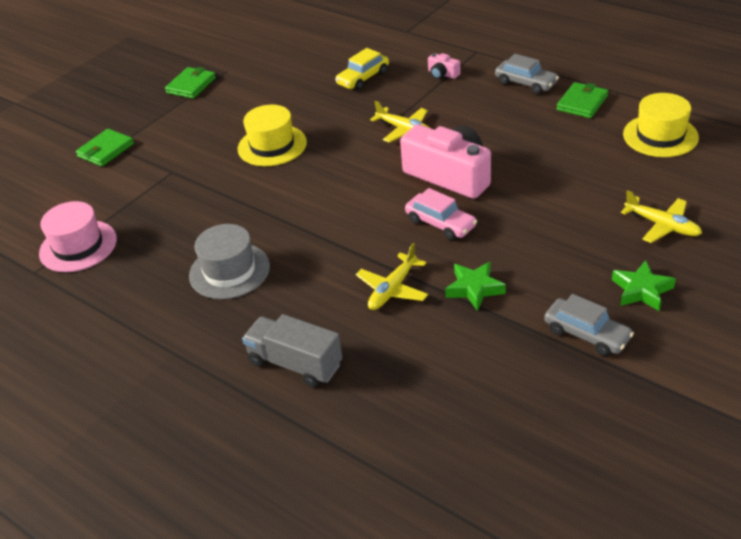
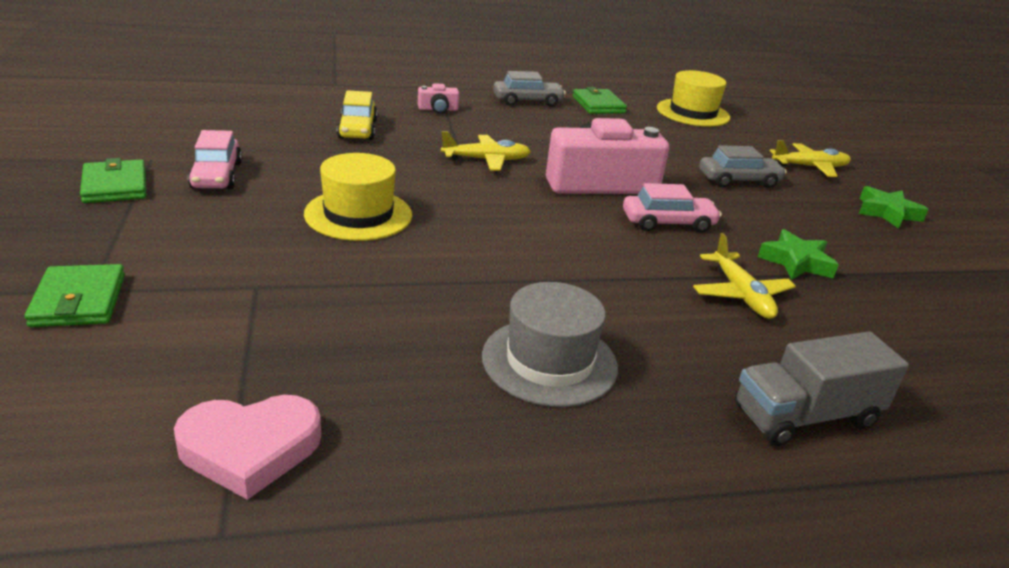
camera: 55 degrees left, 10 degrees down
pink hat [39,201,117,272] -> pink heart [174,395,321,500]
grey car [544,294,634,356] -> grey car moved to [699,145,787,188]
none -> pink car [188,130,242,189]

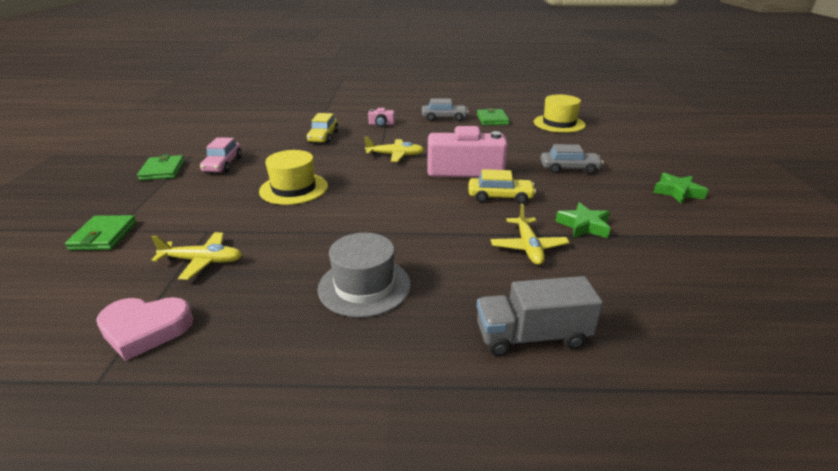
camera: 15 degrees right, 0 degrees up
pink car [623,183,722,233] -> yellow car [469,169,536,204]
yellow plane [770,140,851,177] -> yellow plane moved to [152,232,242,280]

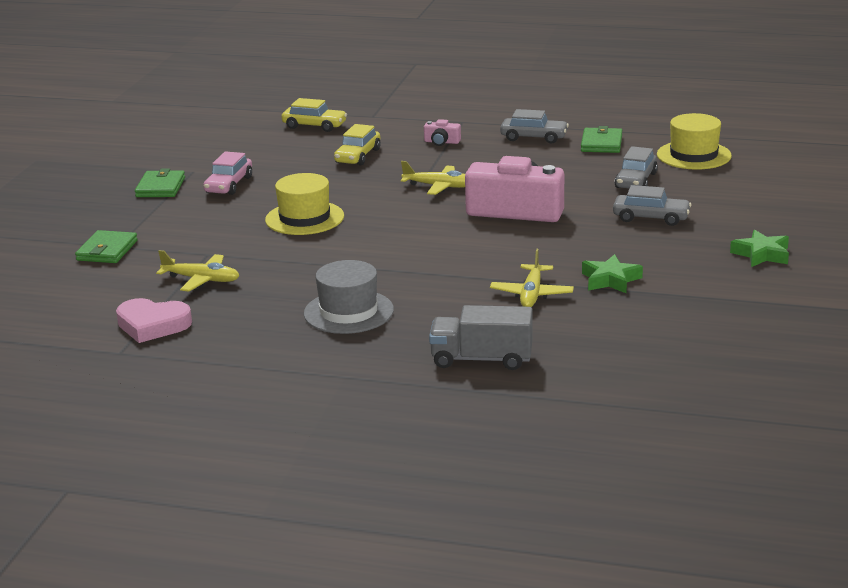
camera: 15 degrees right, 5 degrees down
yellow car [469,169,536,204] -> yellow car moved to [281,98,347,132]
none -> grey car [615,146,658,188]

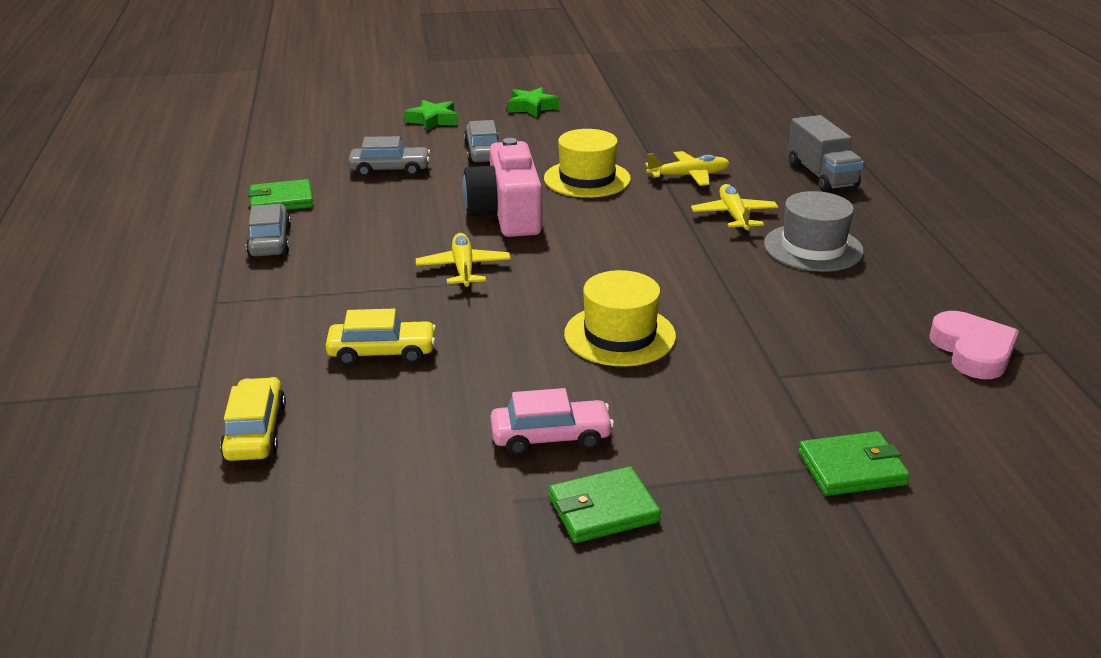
camera: 115 degrees left, 5 degrees up
yellow plane [156,250,240,292] -> yellow plane moved to [691,184,778,232]
pink camera [424,119,461,146] -> none
green star [582,254,643,293] -> green star moved to [404,100,458,131]
yellow hat [657,113,732,169] -> yellow hat moved to [544,129,631,198]

